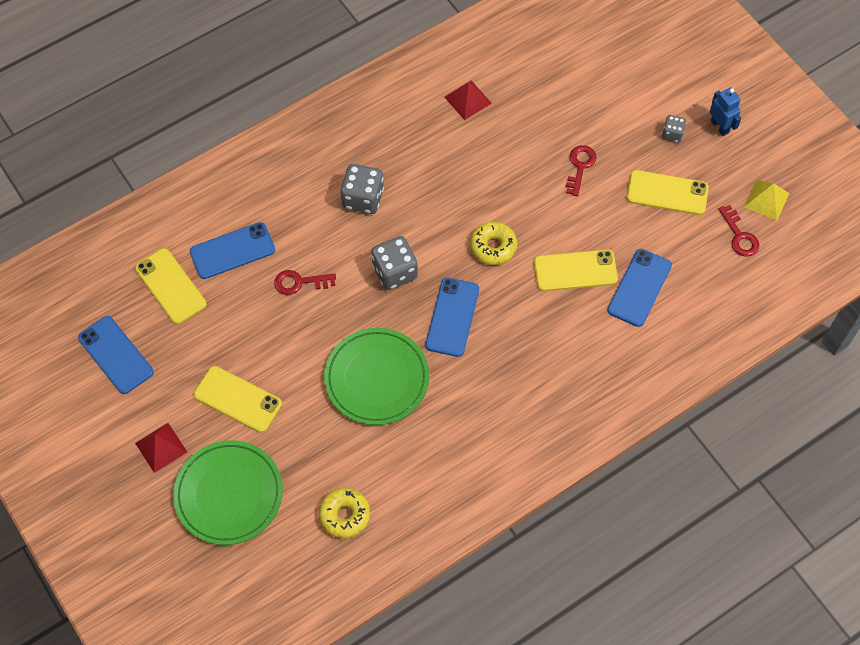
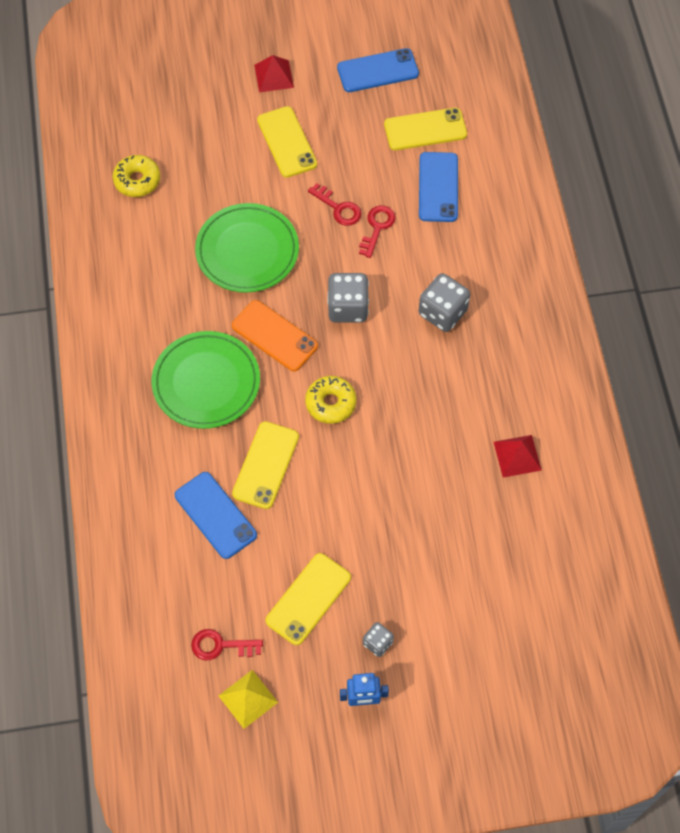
camera: 115 degrees right, 0 degrees up
green plate [173,440,283,545] -> green plate moved to [152,331,260,429]
yellow phone [194,366,282,433] -> yellow phone turned 75 degrees counterclockwise [257,106,317,178]
blue phone [425,278,479,357] -> orange phone [232,300,318,371]
red key [566,145,597,196] -> red key moved to [308,183,362,226]

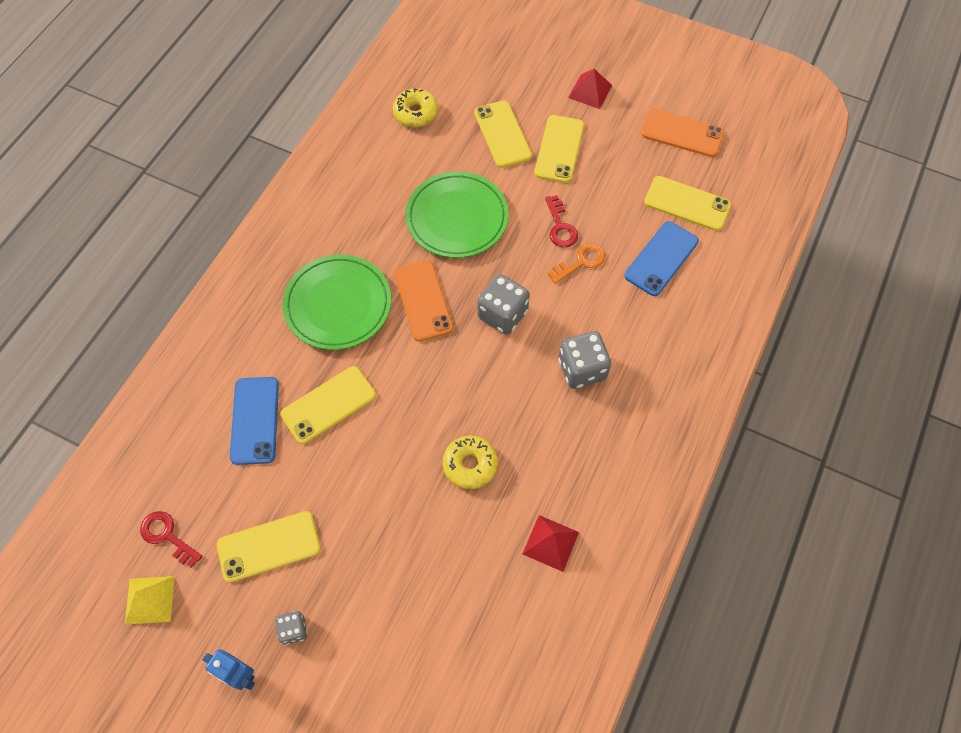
camera: 35 degrees right, 0 degrees up
yellow donut [305,376,357,424] -> yellow donut moved to [443,436,498,489]
blue phone [337,48,419,92] -> orange phone [641,109,724,157]
red key [359,205,396,258] -> orange key [548,243,605,284]
none -> yellow phone [474,100,532,168]

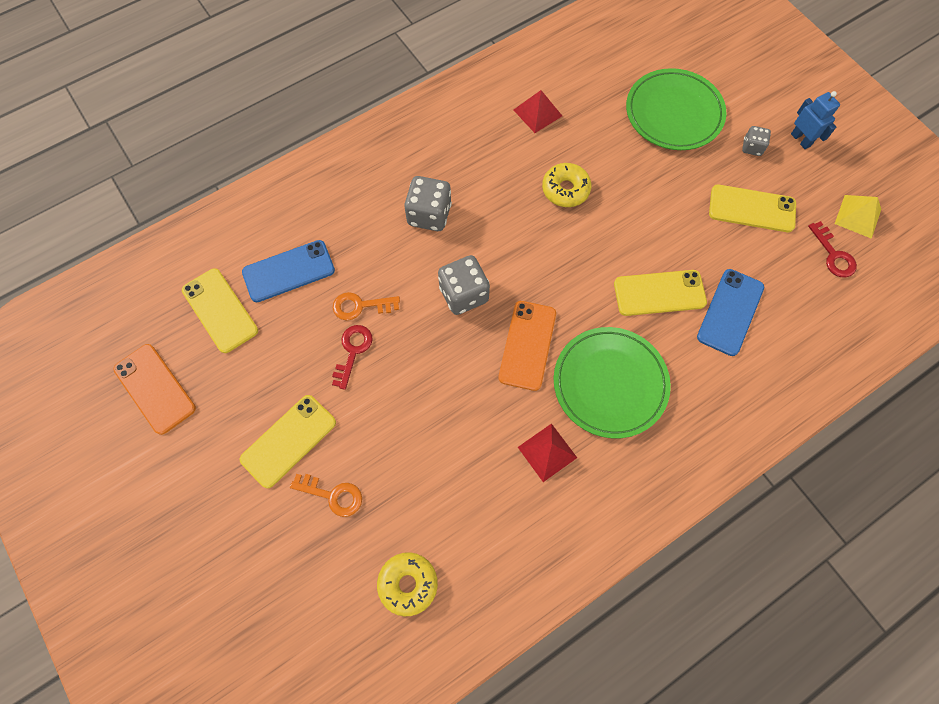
camera: 150 degrees left, 5 degrees up
green plate [405,171,509,258] -> green plate moved to [626,68,727,150]
yellow phone [474,100,532,168] -> orange key [290,474,362,517]
red pyramid [568,69,612,109] -> red pyramid moved to [518,423,577,482]

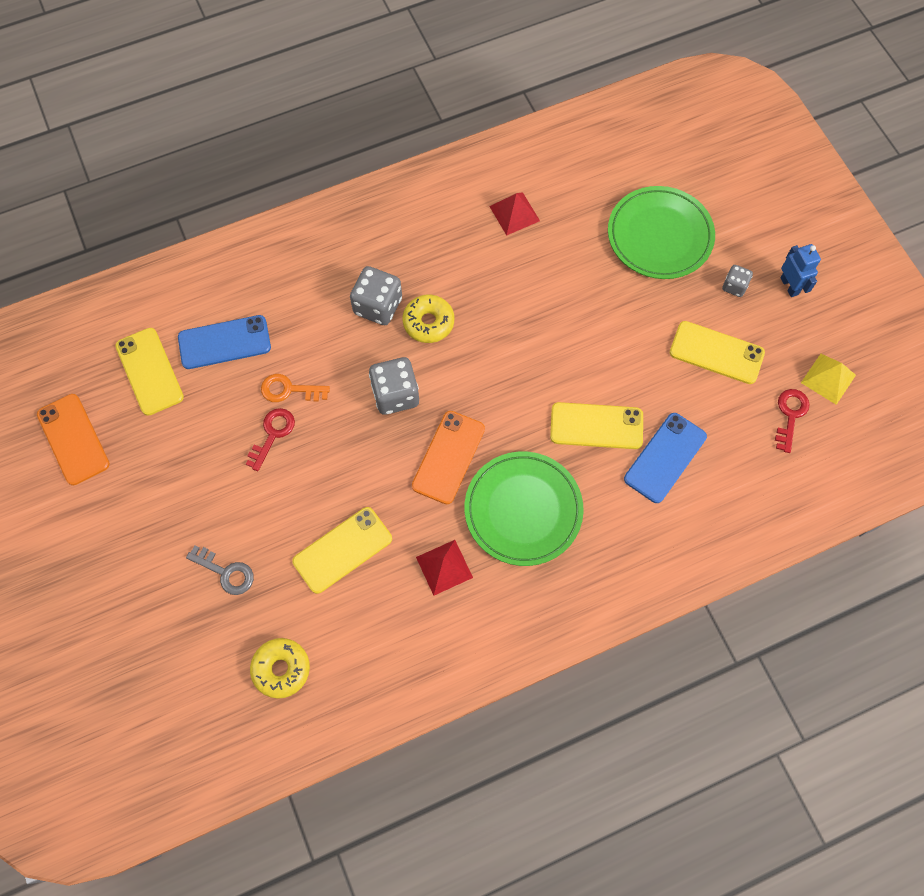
camera: 10 degrees right, 0 degrees up
yellow phone [239,395,336,488] -> yellow phone moved to [293,507,392,594]
orange key [290,474,362,517] -> grey key [186,546,254,595]
yellow donut [542,163,592,207] -> yellow donut moved to [402,295,454,343]
red key [808,221,857,278] -> red key turned 150 degrees counterclockwise [775,389,810,453]

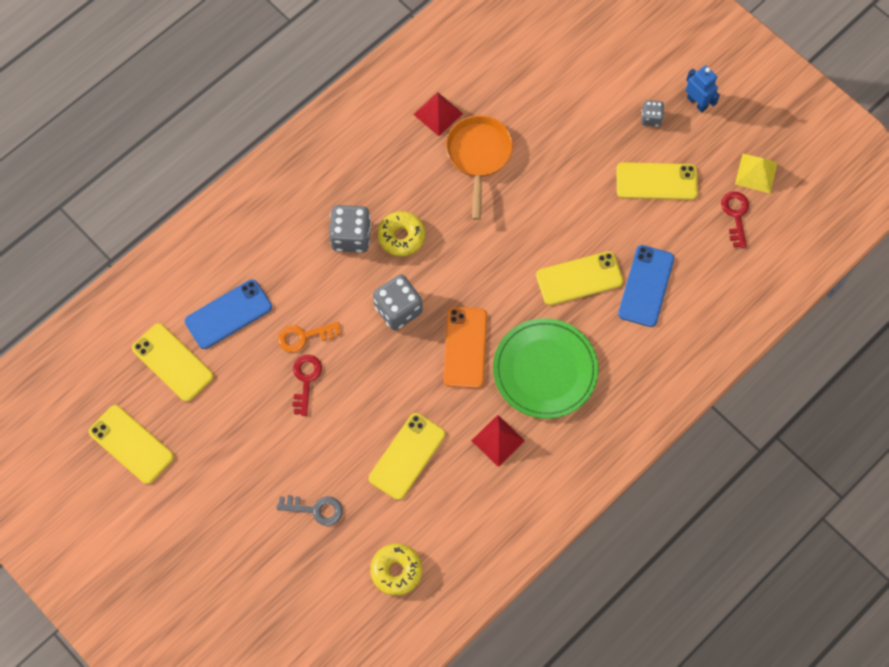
camera: 20 degrees left, 0 degrees up
orange phone [37,394,110,485] -> yellow phone [89,405,174,484]
green plate [608,186,715,279] -> none
none -> orange pan [446,115,513,220]

